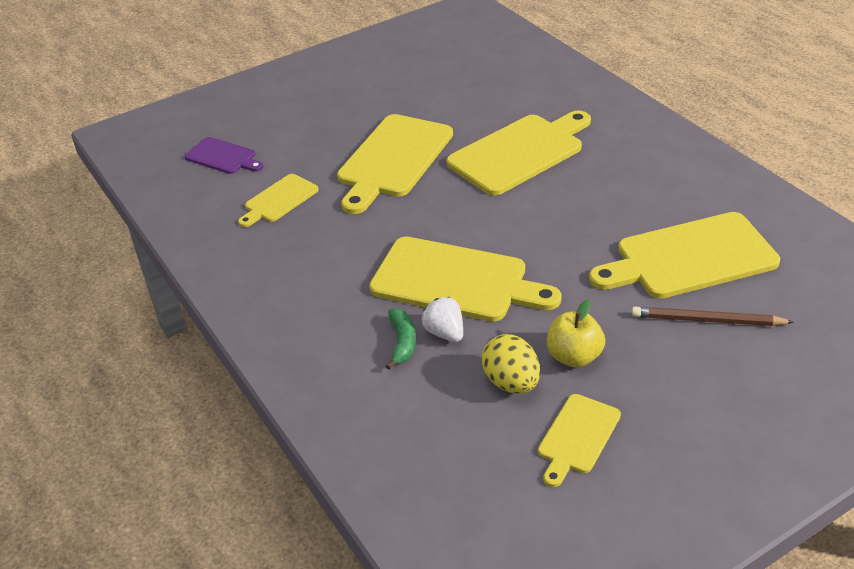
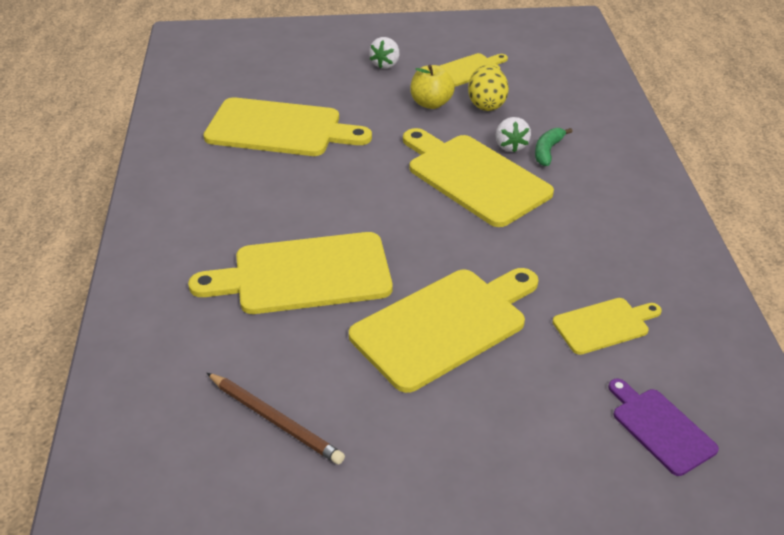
camera: 155 degrees left, 0 degrees up
brown pencil [632,307,794,326] -> brown pencil moved to [207,373,345,464]
none -> white strawberry [369,37,400,69]

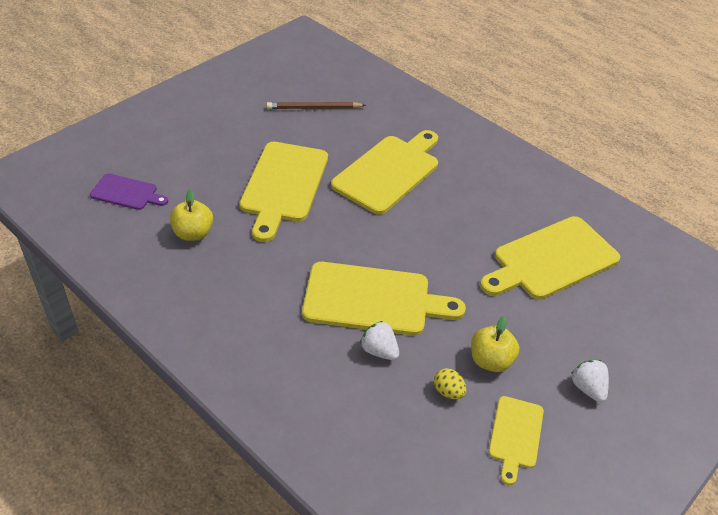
camera: 135 degrees right, 5 degrees up
yellow egg [468,65,509,111] -> yellow egg [434,368,466,399], size x0.61
green banana [535,128,573,166] -> none
yellow cutting board [553,298,662,355] -> yellow apple [170,190,213,241]

